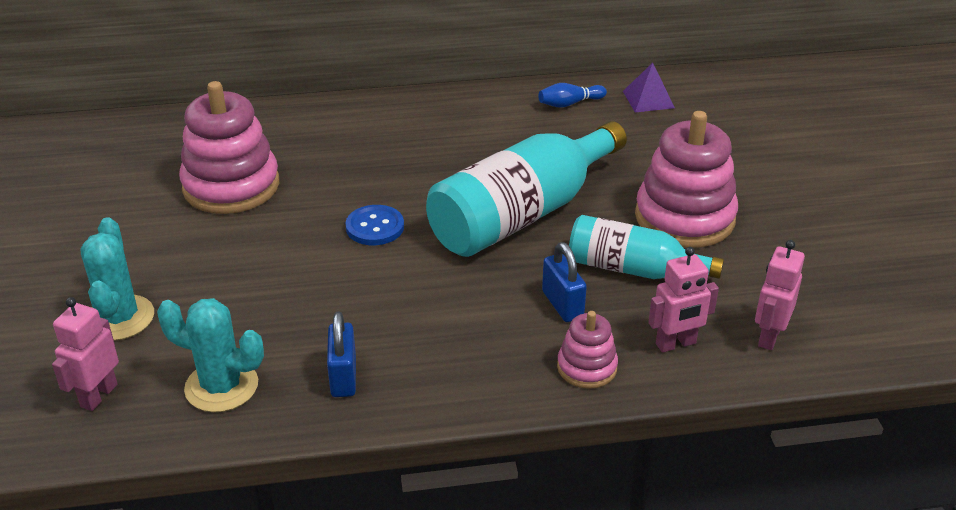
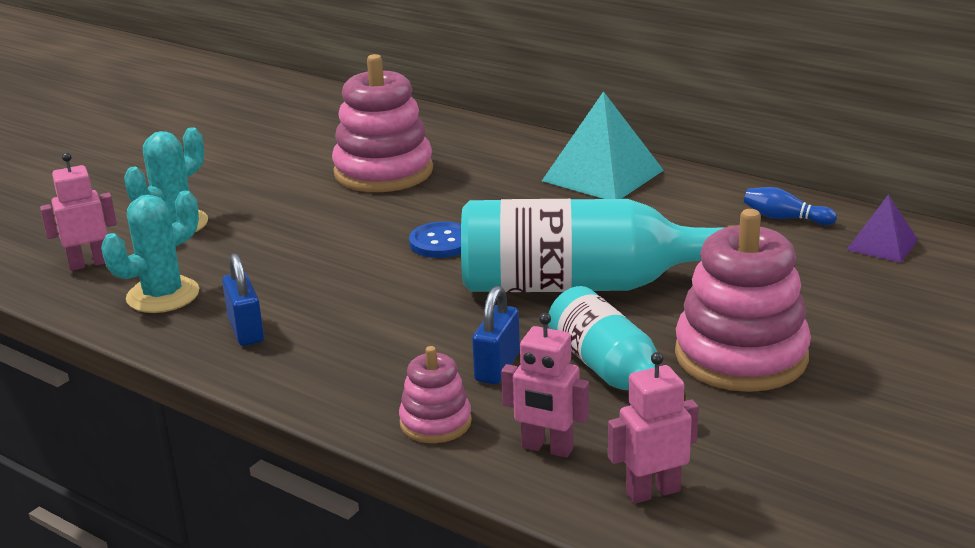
camera: 45 degrees right, 10 degrees down
turquoise cactus [157,298,264,412] -> turquoise cactus turned 75 degrees clockwise [101,191,199,313]
blue padlock [327,312,356,397] -> blue padlock turned 60 degrees counterclockwise [222,253,264,346]
none -> turquoise pyramid [542,91,664,199]

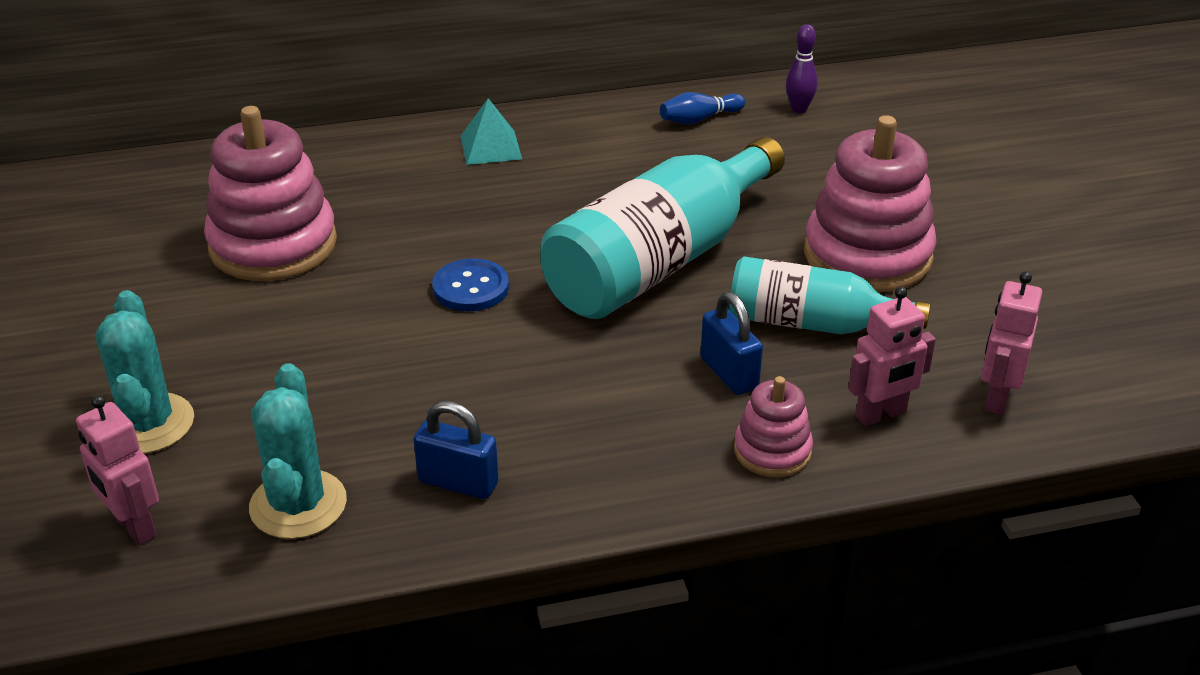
camera: 50 degrees left, 10 degrees up
pink robot [40,153,117,271] -> pink robot turned 60 degrees counterclockwise [76,395,159,545]
turquoise pyramid [542,91,664,199] -> turquoise pyramid [460,98,522,165], size x0.55
purple pyramid [846,194,918,263] -> purple bowling pin [786,24,818,113]

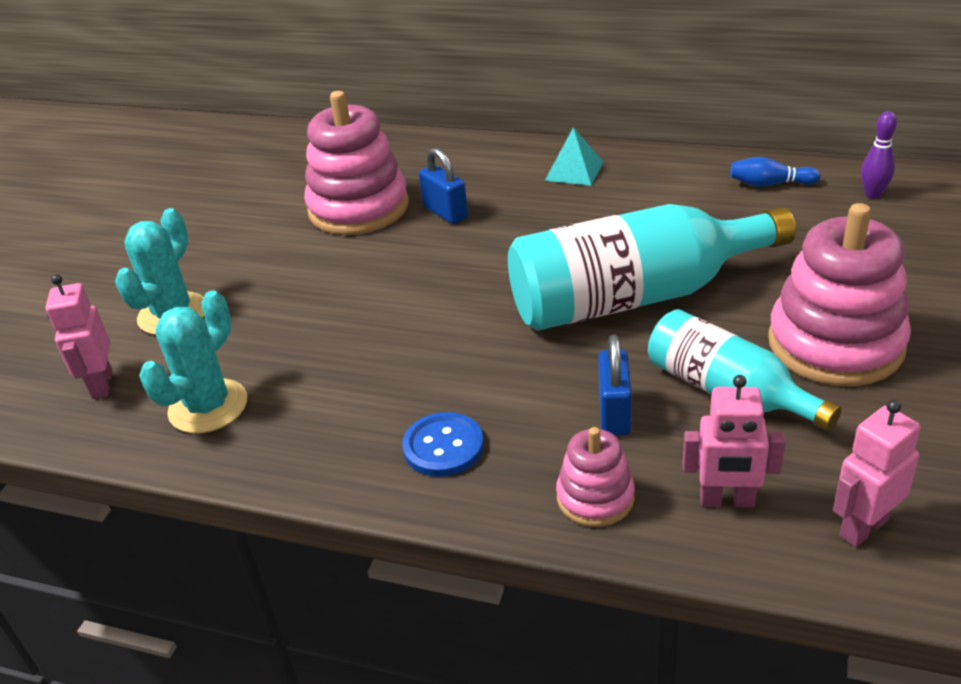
camera: 35 degrees right, 0 degrees up
blue padlock [413,401,499,499] -> blue padlock moved to [419,148,468,224]
blue button [432,259,509,312] -> blue button moved to [402,412,484,477]

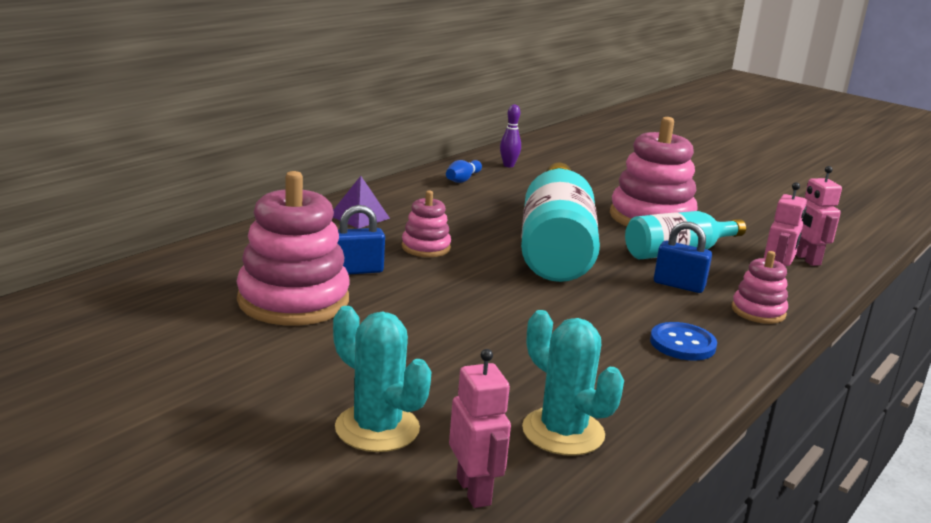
camera: 75 degrees left, 15 degrees down
pink robot [45,274,112,399] -> pink robot turned 120 degrees counterclockwise [449,349,511,508]
turquoise pyramid [545,127,604,186] -> purple pyramid [333,176,390,229]
none -> pink stacking toy [402,190,451,257]

